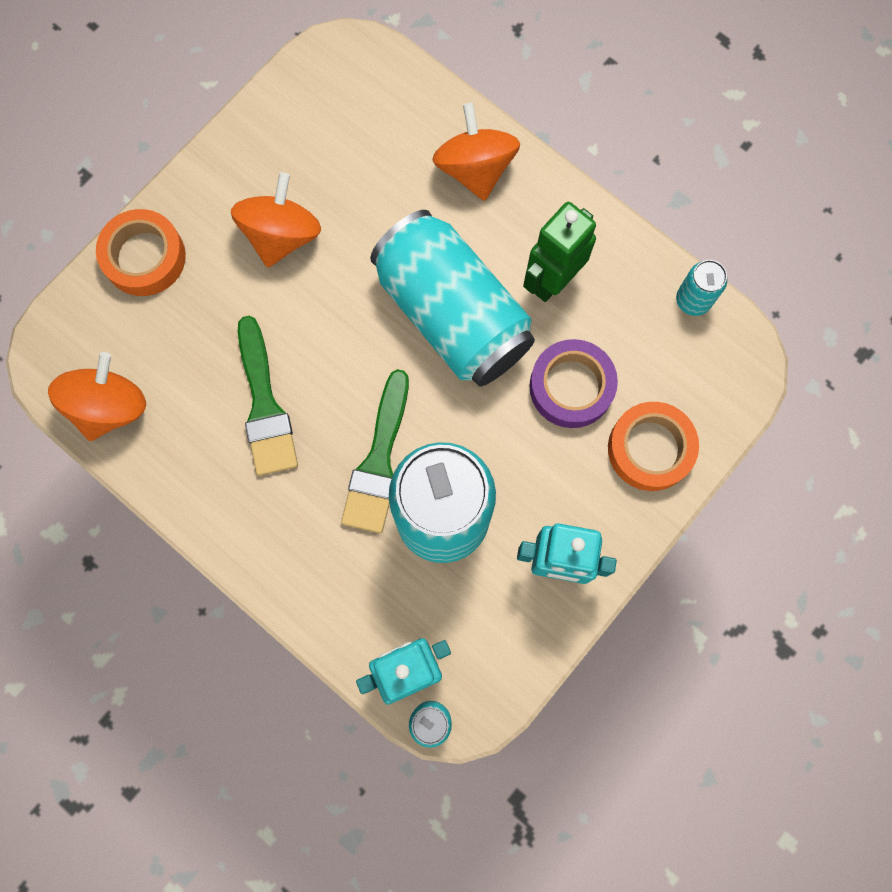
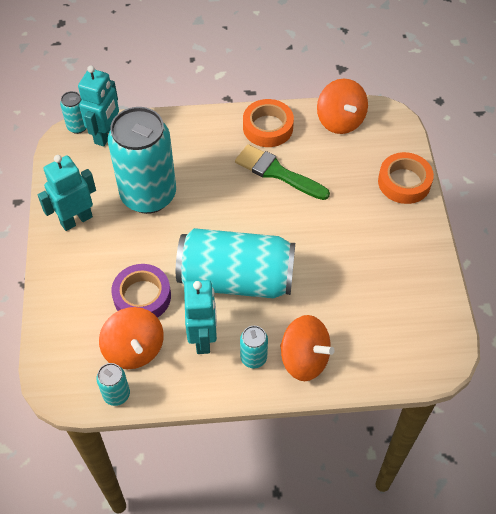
camera: 135 degrees right, 20 degrees down
orange spinning top [231,172,321,268] -> orange spinning top moved to [99,307,164,369]
green brush [341,369,409,533] -> none
green robot [523,202,596,302] -> turquoise robot [184,280,217,354]
orange tape [608,402,699,491] -> orange tape moved to [243,99,294,147]
none -> turquoise can [240,326,268,368]

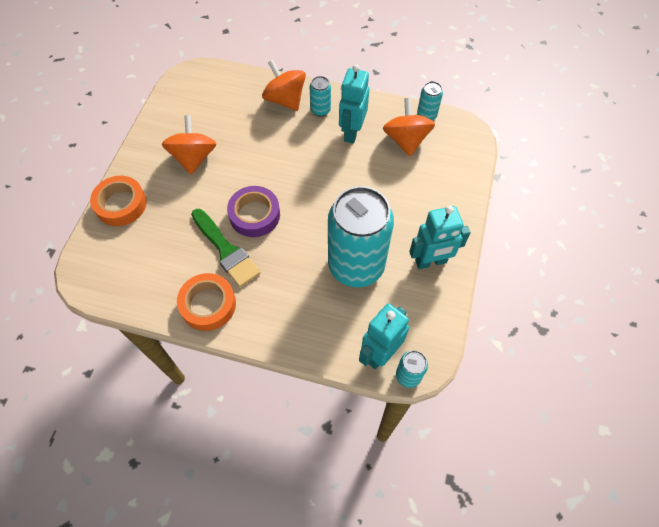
camera: 160 degrees left, 5 degrees up
purple tape [111,264,171,318] -> purple tape moved to [227,186,280,237]
turquoise can [176,228,295,298] -> none
orange spinning top [317,79,368,134] -> orange spinning top moved to [162,115,216,175]

